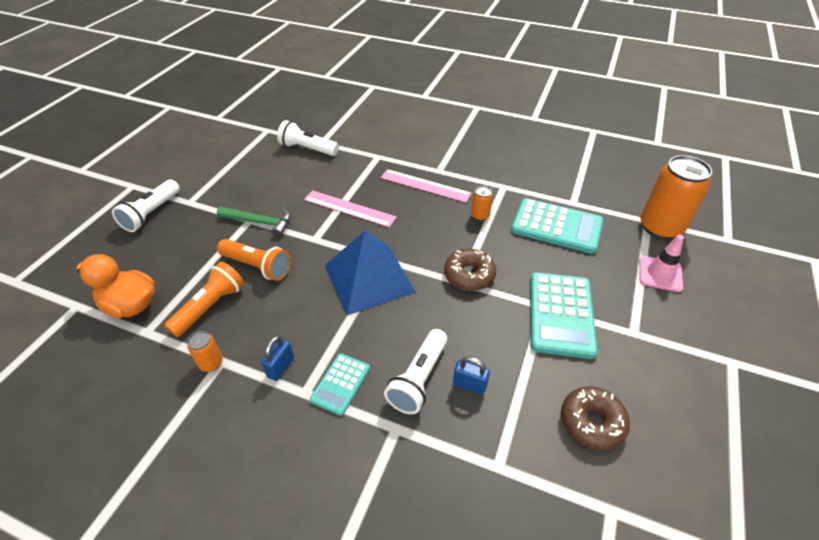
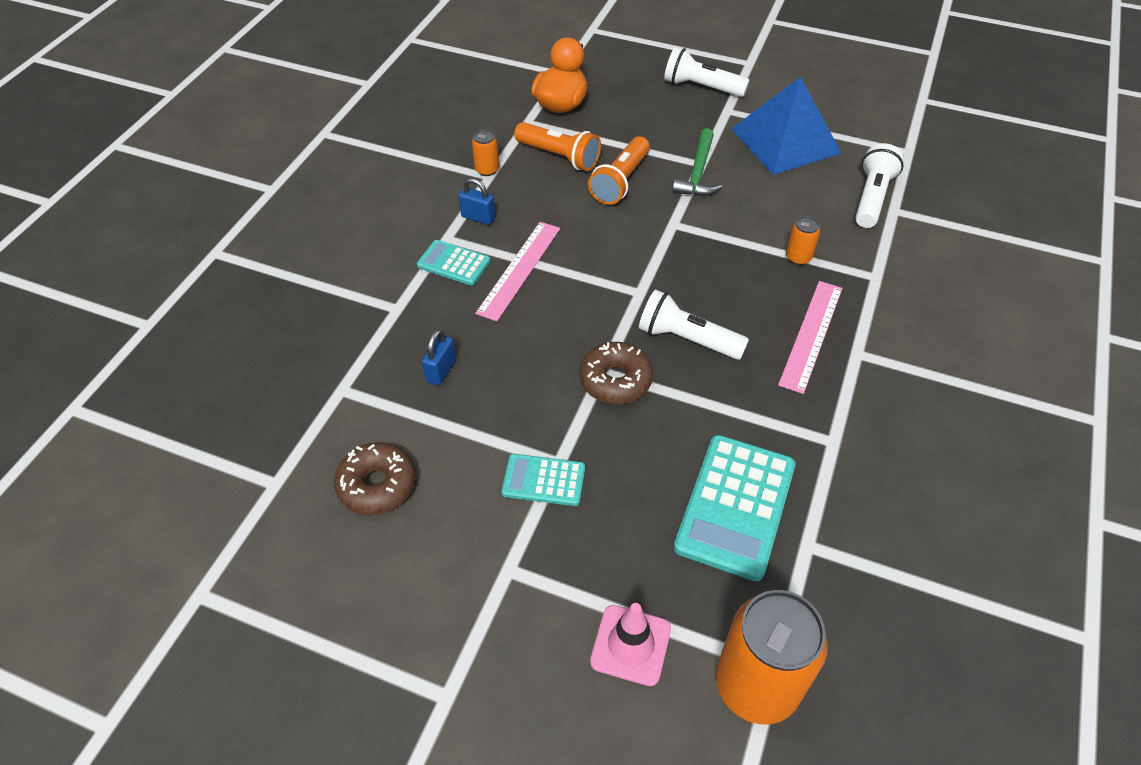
camera: 90 degrees right, 5 degrees up
pink ruler [304,190,397,227] -> pink ruler moved to [475,222,560,321]
blue pyramid [325,231,416,315] -> blue pyramid moved to [731,77,842,175]
white flashlight [384,329,447,414] -> white flashlight moved to [639,290,749,360]
orange can [471,186,493,221] -> orange can moved to [786,216,820,265]
turquoise calculator [530,272,598,359] -> turquoise calculator [502,454,585,506], size x0.56

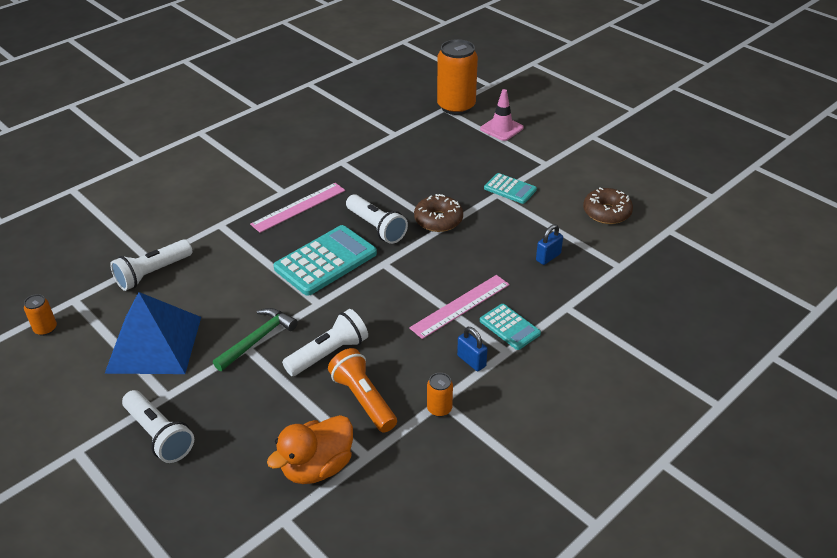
camera: 155 degrees left, 10 degrees down
orange flashlight [588,136,650,205] -> white flashlight [282,309,368,376]
turquoise calculator [674,435,796,581] -> turquoise calculator moved to [273,225,377,296]
orange can [786,216,820,265] -> orange can moved to [24,294,57,336]

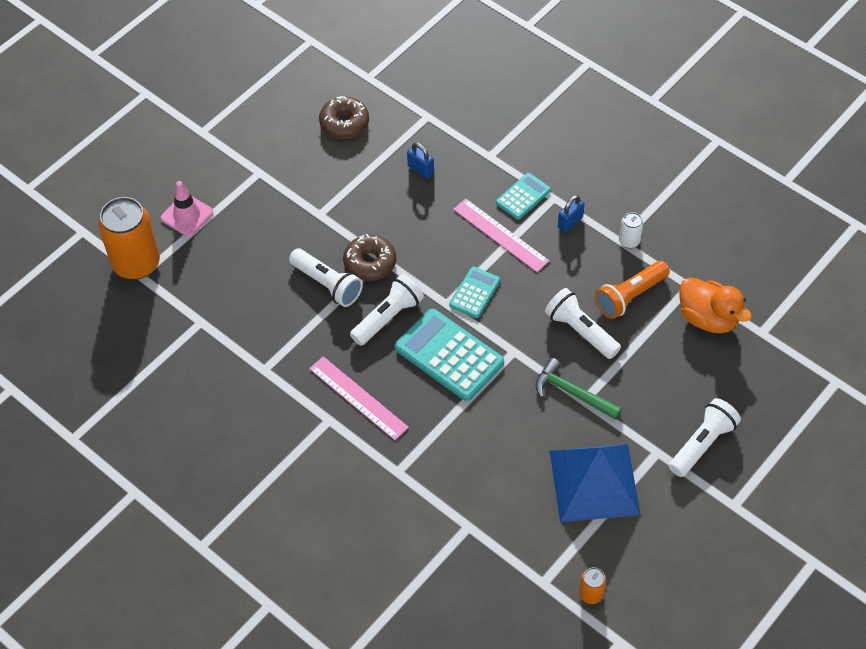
camera: 95 degrees left, 15 degrees up
white flashlight [110,239,192,291] -> white flashlight moved to [289,249,363,307]
orange can [427,373,453,417] -> white can [619,212,643,248]
turquoise calculator [484,173,537,204] -> turquoise calculator moved to [449,266,500,318]

